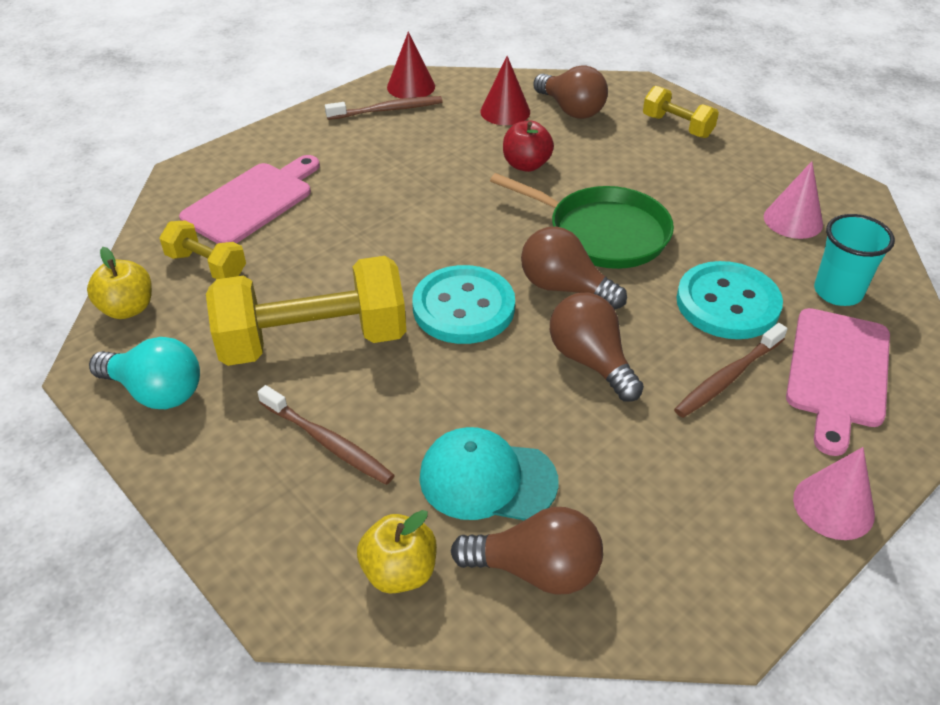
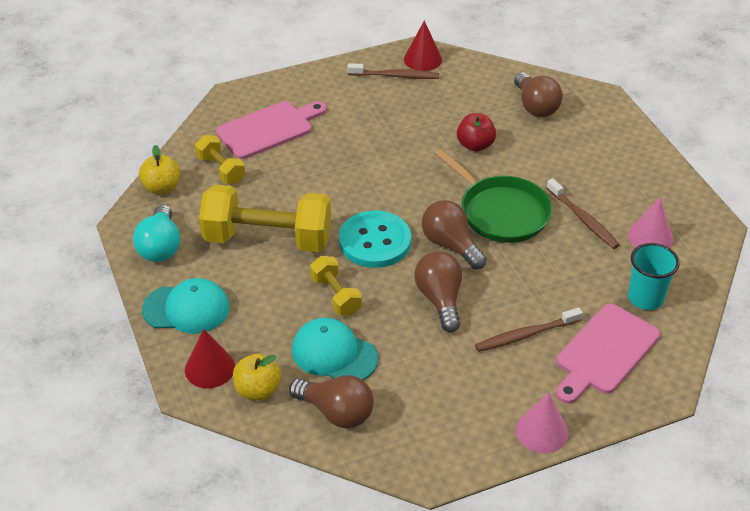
camera: 20 degrees right, 0 degrees up
turquoise light bulb [89,337,200,409] -> turquoise light bulb turned 45 degrees clockwise [133,204,180,262]
brown toothbrush [257,385,395,485] -> brown toothbrush moved to [546,178,619,249]
red cone [480,56,530,125] -> red cone moved to [185,329,235,388]
yellow dumbbell [643,86,719,138] -> yellow dumbbell moved to [310,256,362,316]
turquoise button [676,261,783,339] -> none
none -> turquoise cap [142,278,229,334]

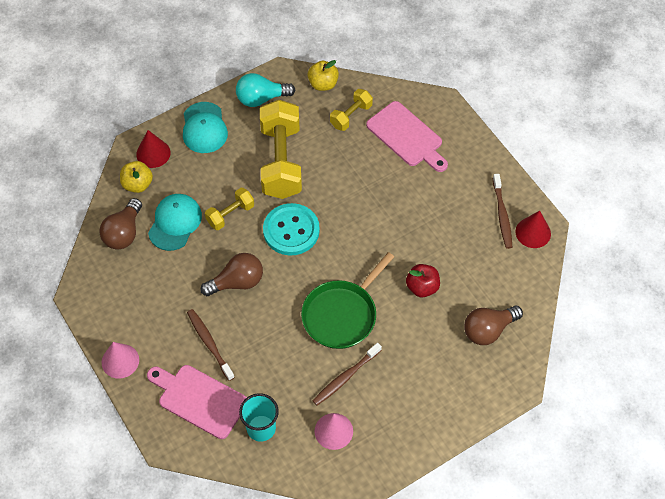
camera: 80 degrees right, 15 degrees up
brown light bulb [422,200,487,269] -> none

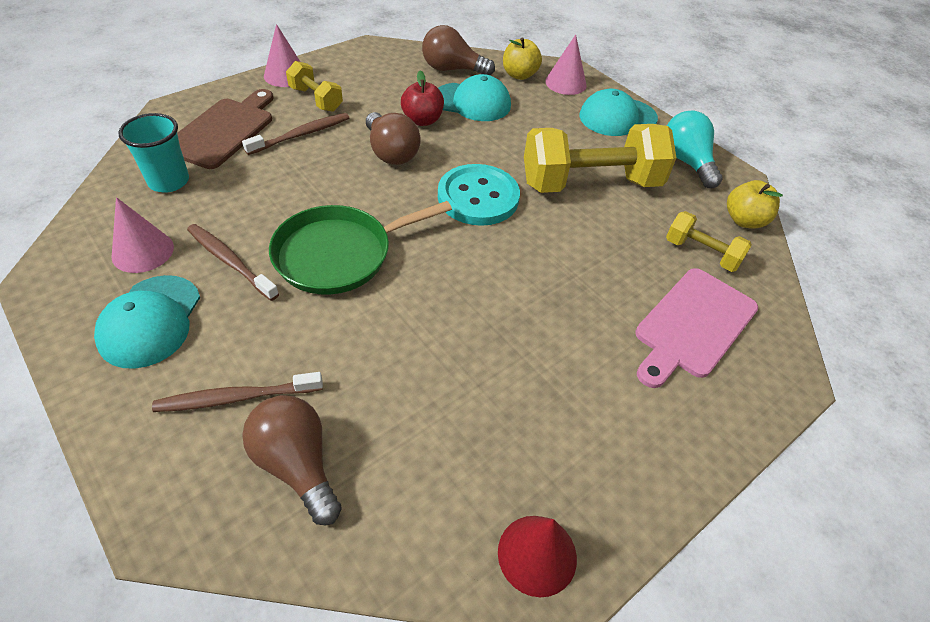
camera: 80 degrees right, 10 degrees down
red cone [136,130,171,168] -> pink cone [545,34,587,95]
pink cutting board [147,365,247,439] -> brown cutting board [177,89,273,169]
yellow dumbbell [205,188,254,230] -> yellow dumbbell moved to [286,61,343,112]
green pan [301,252,394,349] -> green pan turned 60 degrees counterclockwise [269,201,452,295]
red apple [406,264,440,297] -> red apple moved to [401,70,444,126]
brown toothbrush [493,174,512,249] -> brown toothbrush moved to [152,372,323,412]
none -> turquoise cap [94,275,200,369]

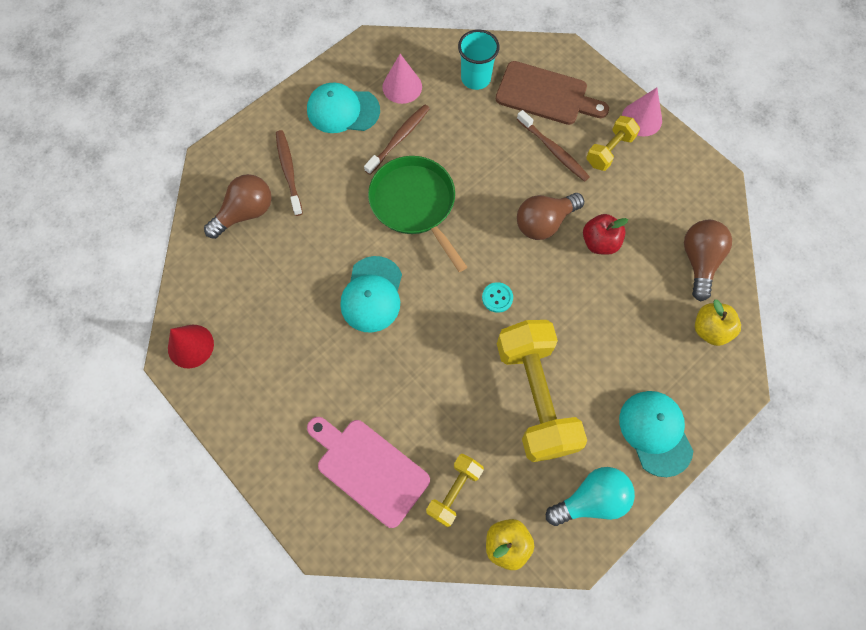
camera: 90 degrees right, 20 degrees up
turquoise cap [438,74,511,121] -> turquoise cap moved to [340,256,402,333]
turquoise button [438,164,520,226] -> turquoise button [482,282,513,313], size x0.44
pink cone [545,34,587,95] -> none

